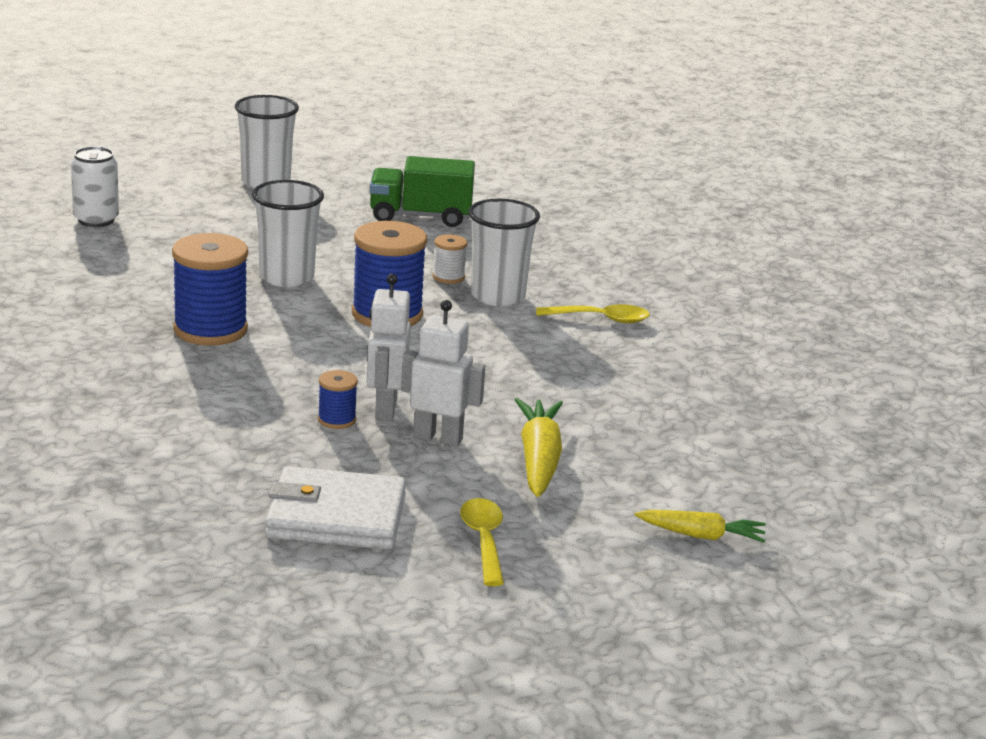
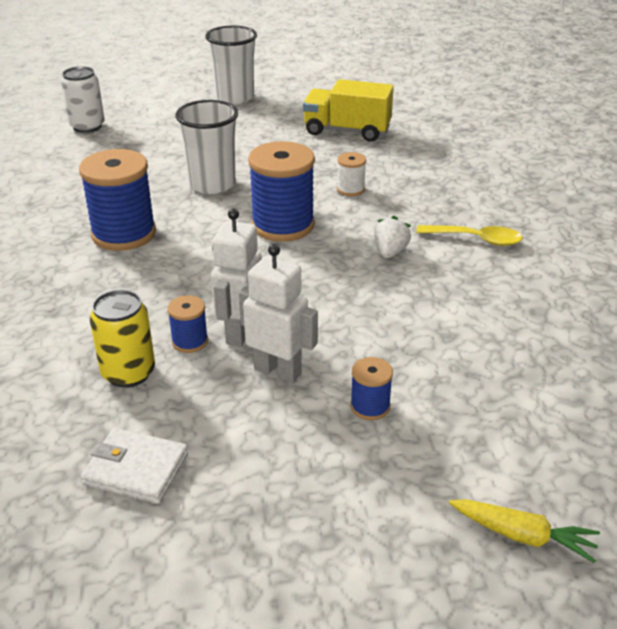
camera: 15 degrees right, 10 degrees up
white wallet [265,466,406,550] -> white wallet [81,428,188,504], size x0.64
green truck [370,156,475,227] -> yellow truck [303,79,394,142]
yellow spoon [460,498,504,586] -> none
white cup [468,199,540,306] -> none
yellow carrot [515,398,563,497] -> blue spool [350,357,393,420]
none -> yellow can [89,290,155,388]
none -> white strawberry [374,216,411,258]

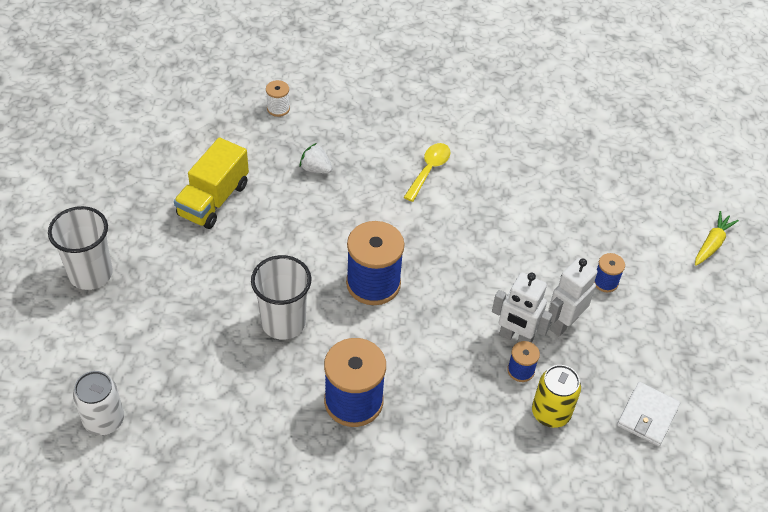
camera: 80 degrees left, 15 degrees up
white spool [337,152,366,196] -> white spool moved to [266,80,290,117]
white strawberry [374,216,411,258] -> white strawberry moved to [299,143,332,173]

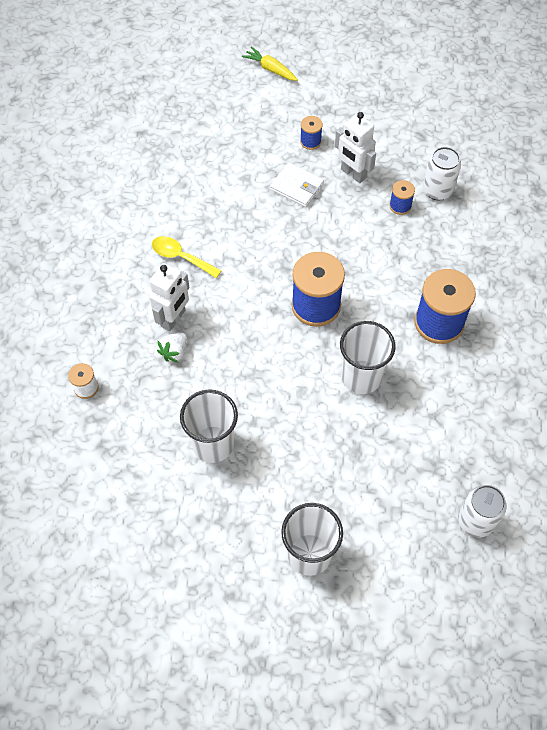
camera: 85 degrees left, 10 degrees up
yellow truck [174,137,249,229] -> white cup [180,389,238,463]
white robot [492,273,553,343] -> white robot moved to [149,263,190,331]
yellow can [532,365,581,428] -> white can [423,147,461,200]
white wallet [617,382,680,447] -> white wallet moved to [270,163,324,207]

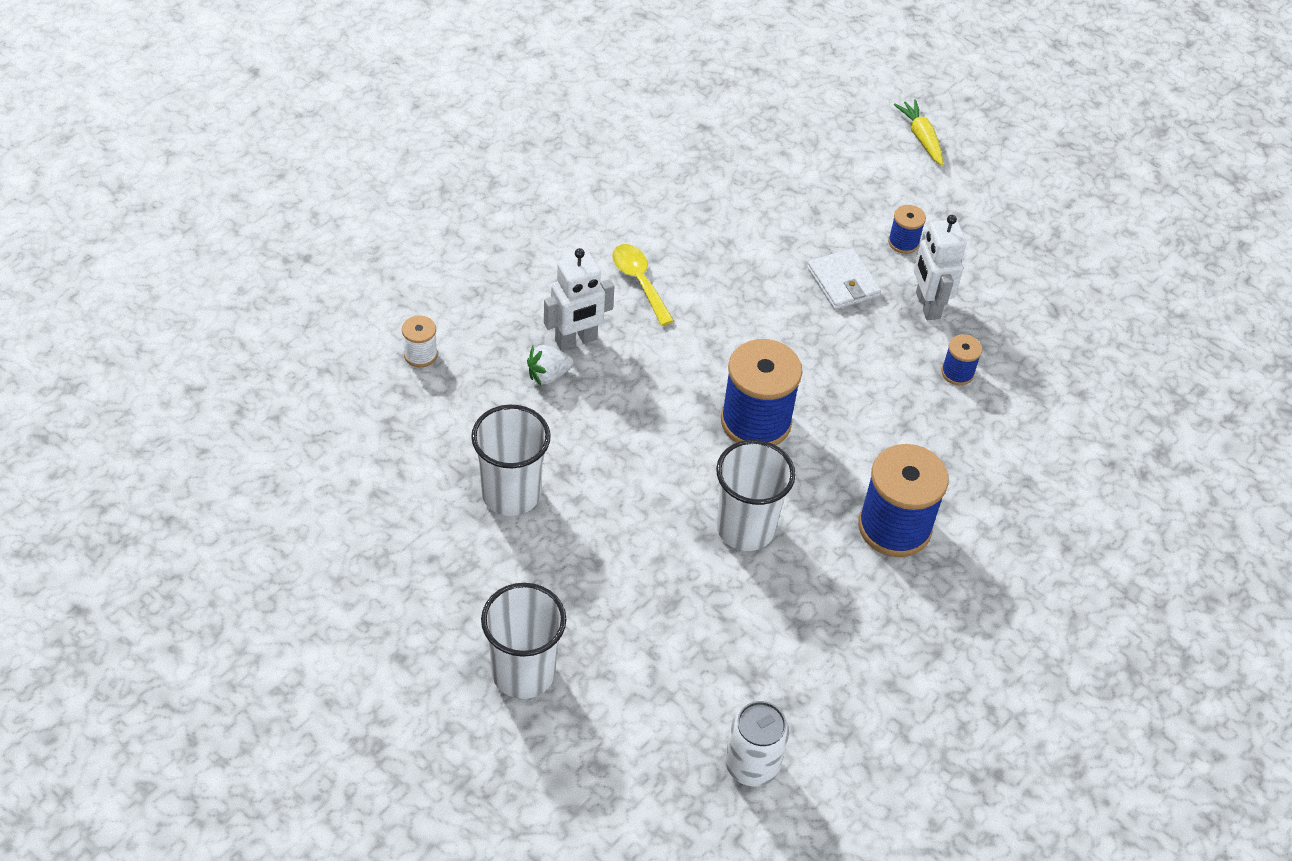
camera: 30 degrees right, 10 degrees down
white can [423,147,461,200] -> none

